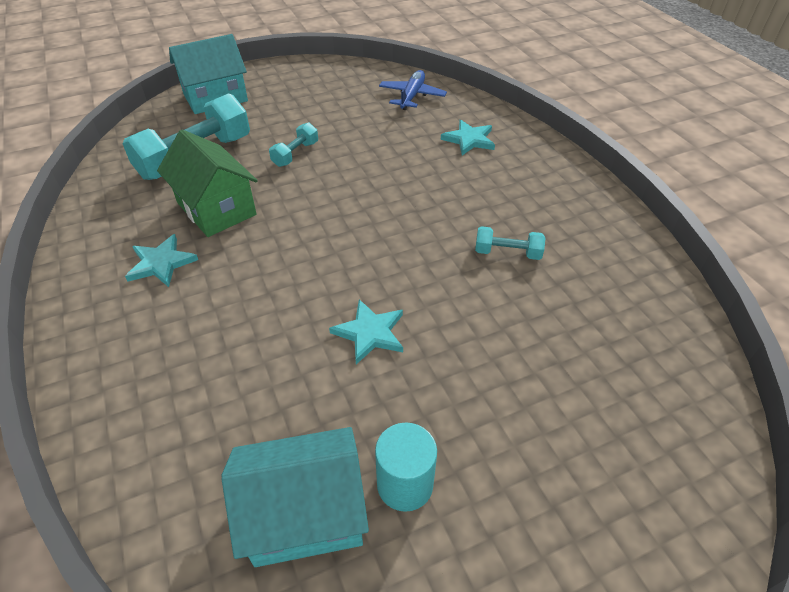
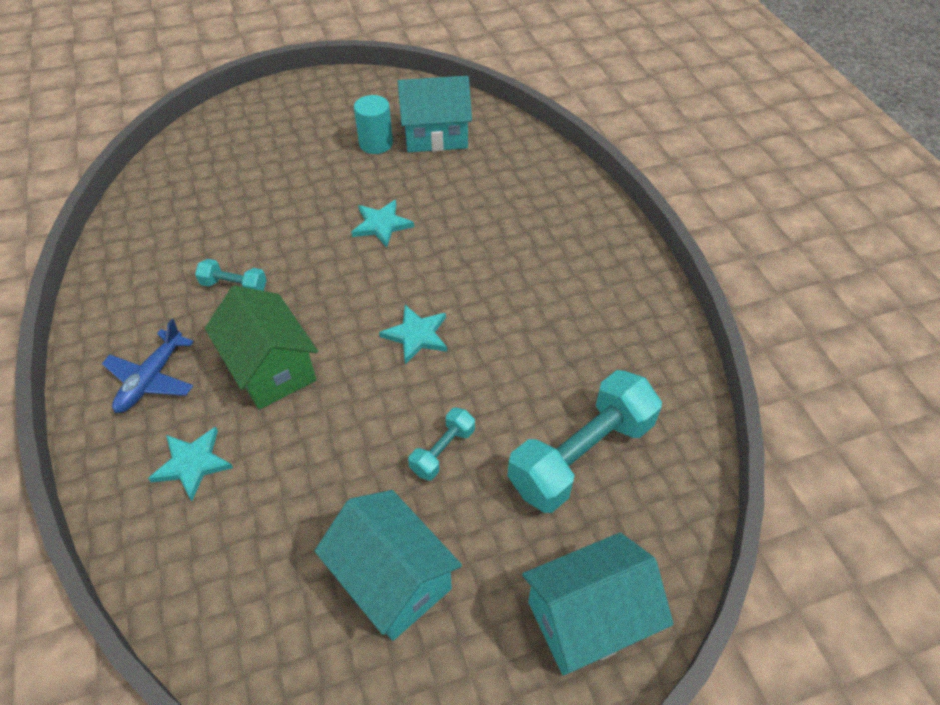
camera: 175 degrees left, 5 degrees up
turquoise star [125,234,198,287] -> turquoise star moved to [379,305,447,364]
green house [157,130,258,237] -> green house moved to [205,286,318,410]
blue plane [379,70,447,110] -> blue plane moved to [102,319,194,413]
none -> turquoise house [315,490,462,641]

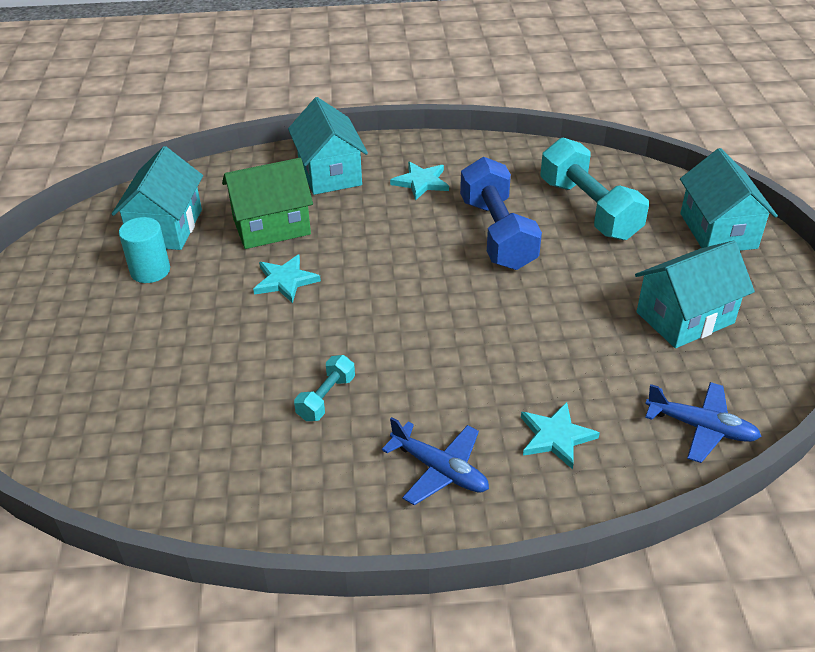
camera: 75 degrees left, 10 degrees down
green house [205,286,318,410] -> green house moved to [222,158,313,249]
turquoise star [379,305,447,364] -> turquoise star moved to [390,161,449,200]
turquoise dumbbell [408,408,475,481] -> none
none -> turquoise house [288,97,368,195]
none -> blue dumbbell [460,157,542,270]
none -> blue plane [645,382,761,463]

